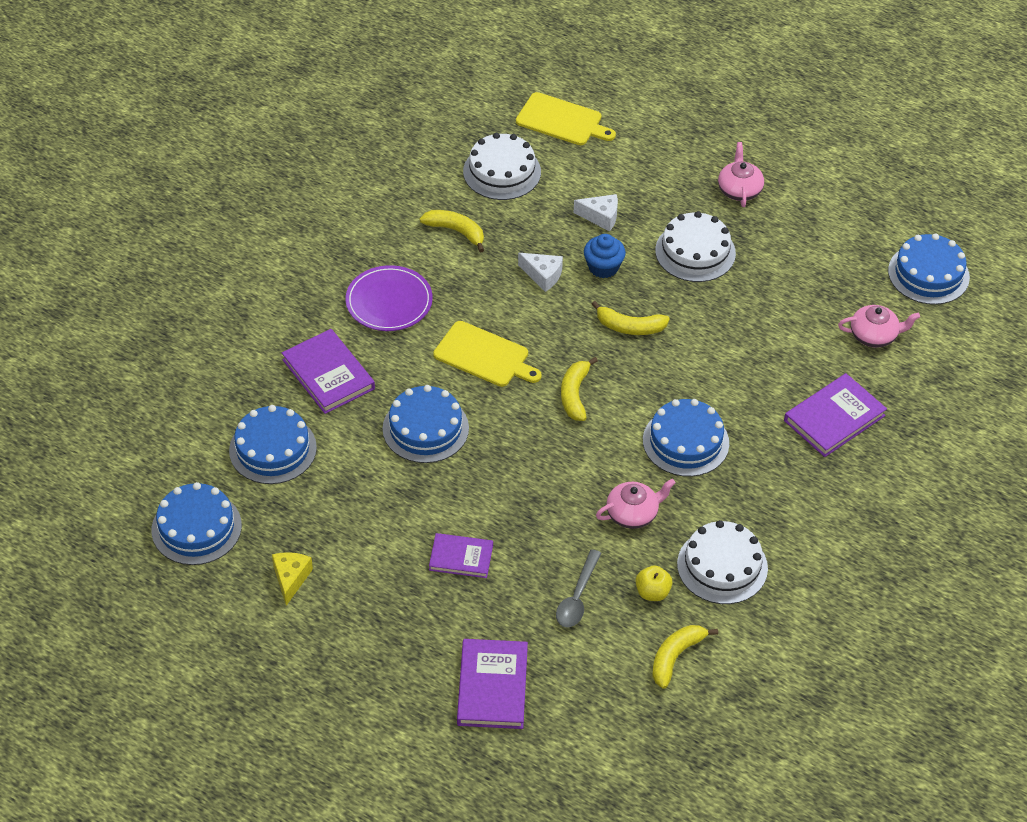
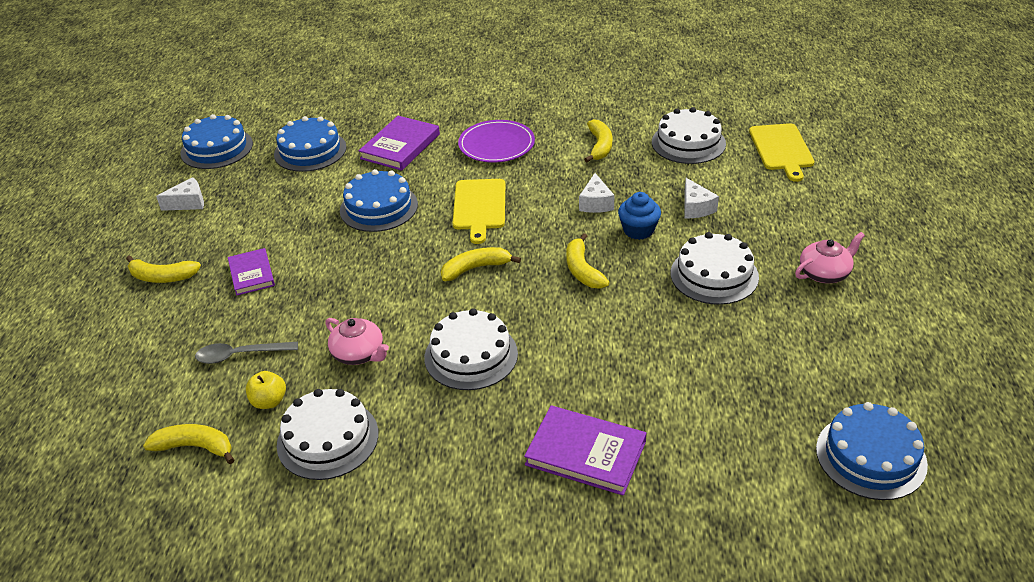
camera: 65 degrees right, 10 degrees down
yellow cheese [272,552,313,606] -> white cheese [156,177,204,211]
purple book [457,639,528,729] -> none
blue cake [643,399,729,477] -> white cake [424,308,518,390]
pink teapot [838,305,920,348] -> none
none -> yellow banana [126,255,201,283]

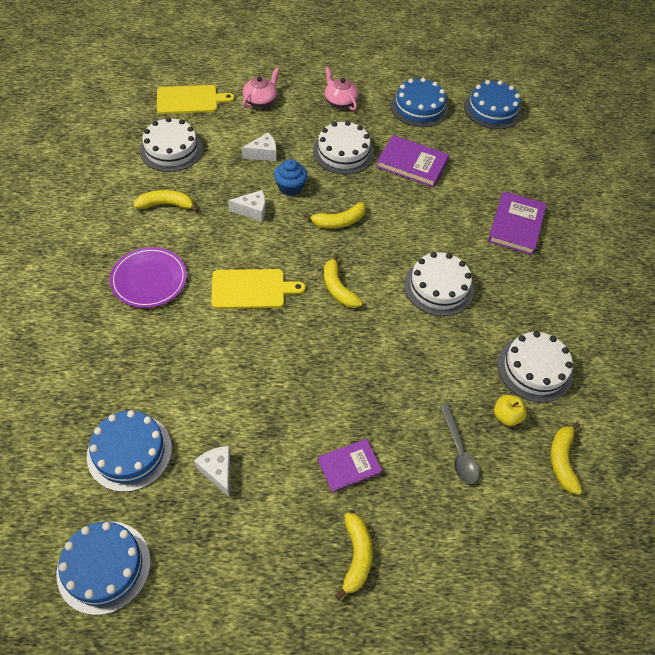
camera: 100 degrees left, 15 degrees up
white cheese [156,177,204,211] -> white cheese moved to [194,446,230,497]
pink teapot [325,318,389,365] -> pink teapot moved to [242,67,279,108]
blue cake [340,169,418,232] -> blue cake moved to [391,78,448,127]
purple book [359,116,440,171] -> purple book moved to [376,135,449,187]

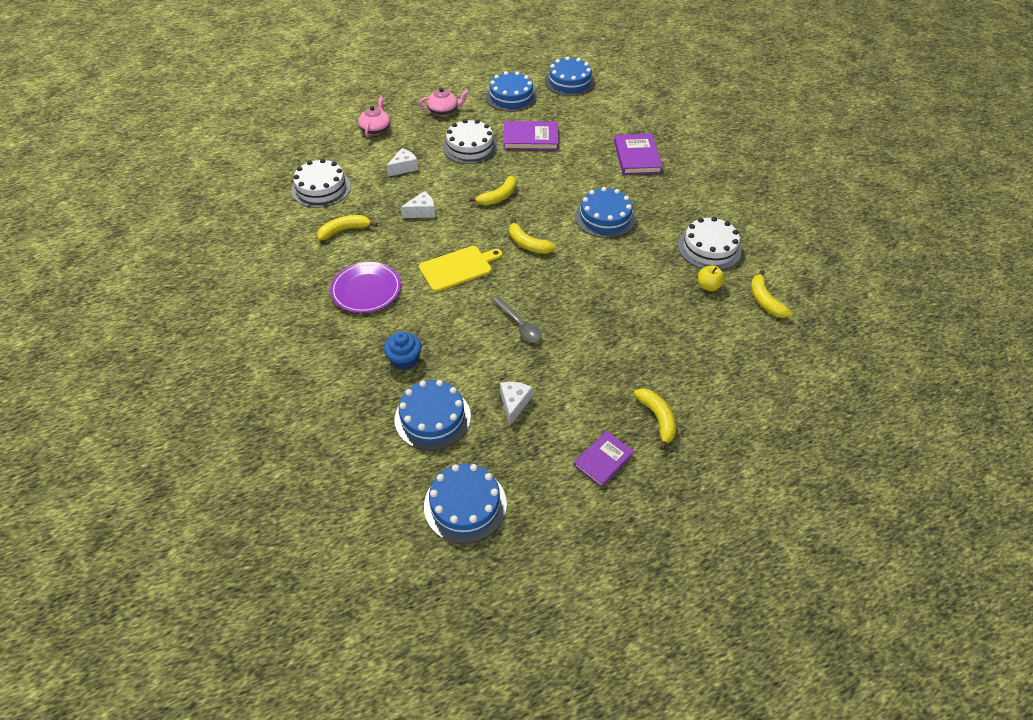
camera: 20 degrees left, 5 degrees down
yellow cutting board [157,85,235,114] -> none
white cheese [194,446,230,497] -> white cheese turned 60 degrees clockwise [500,382,533,425]
blue cupcake [274,159,307,196] -> blue cupcake moved to [384,331,422,370]
purple book [318,439,382,493] -> purple book moved to [574,431,634,487]
pink teapot [325,67,359,111] -> pink teapot turned 135 degrees clockwise [419,88,469,116]
white cake [404,252,474,316] -> blue cake [575,187,636,238]
grey spoon [440,404,479,484] -> grey spoon moved to [492,296,542,342]

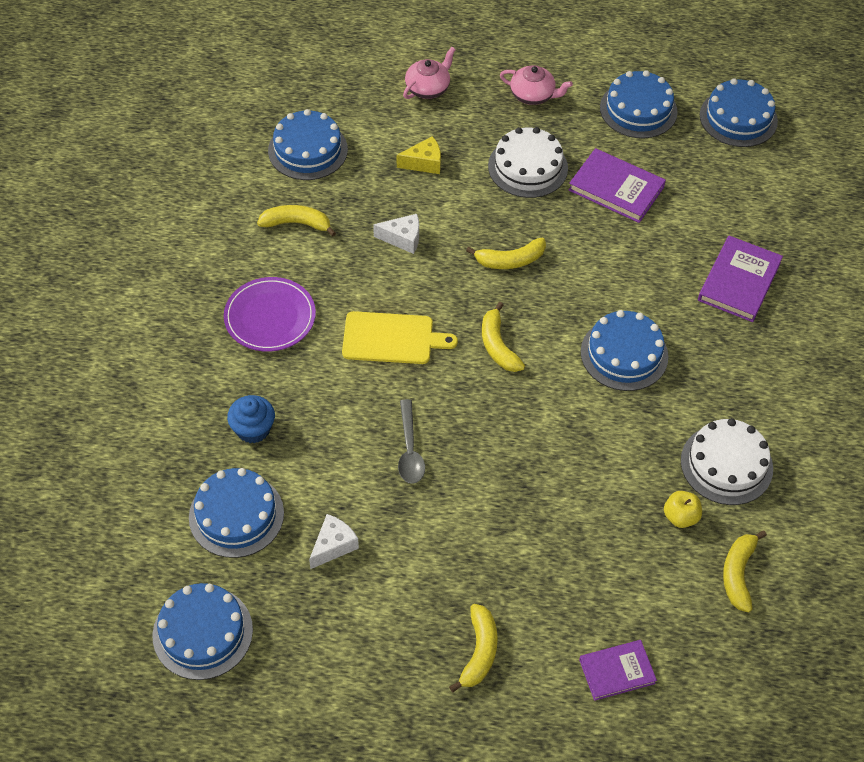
camera: 30 degrees right, 5 degrees up
white cake [292,159,351,208] -> blue cake [268,109,348,180]
white cheese [386,148,418,177] -> yellow cheese [397,136,441,174]
purple book [574,431,634,487] -> purple book moved to [579,640,657,701]

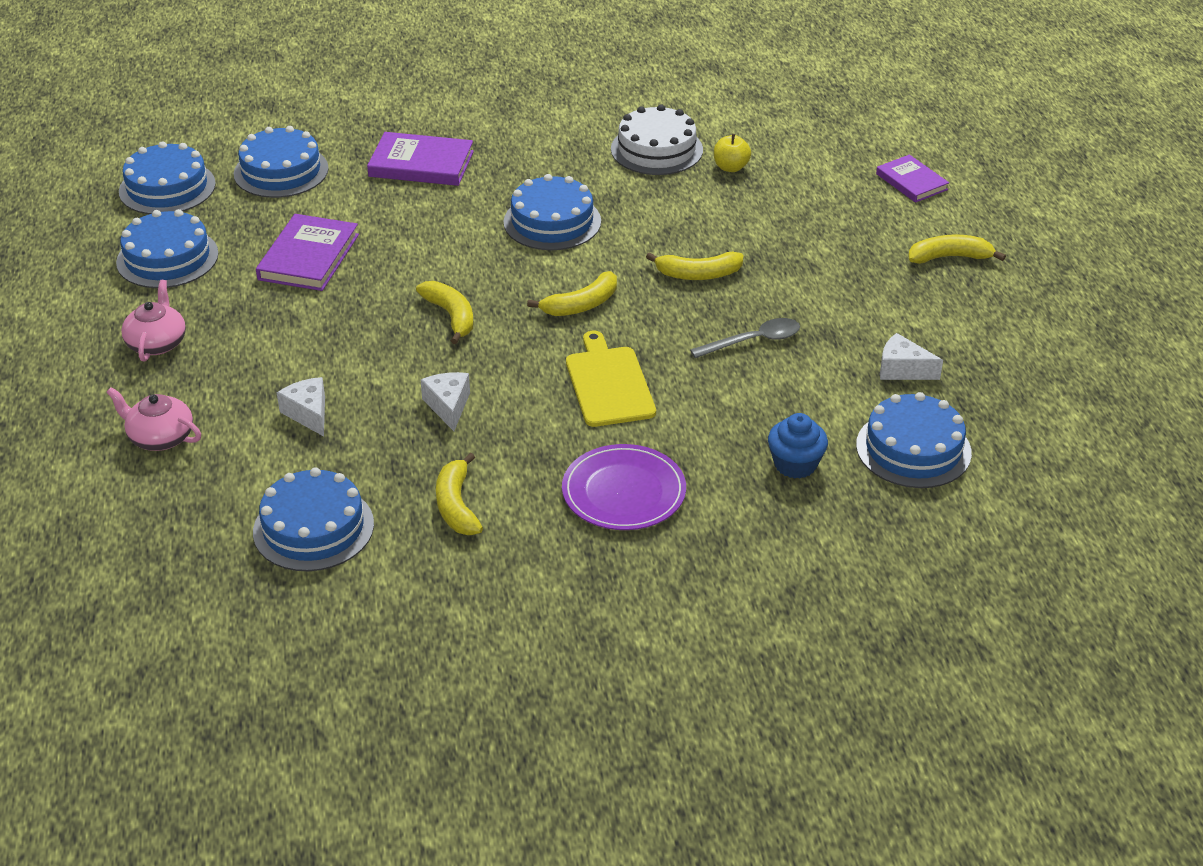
camera: 105 degrees left, 15 degrees down
blue cake [152,583,253,680] -> blue cake moved to [234,126,329,198]
yellow cheese [397,136,441,174] -> white cheese [277,377,325,436]
white cake [488,127,568,198] -> none
yellow banana [723,530,767,613] -> yellow banana moved to [646,252,743,280]

